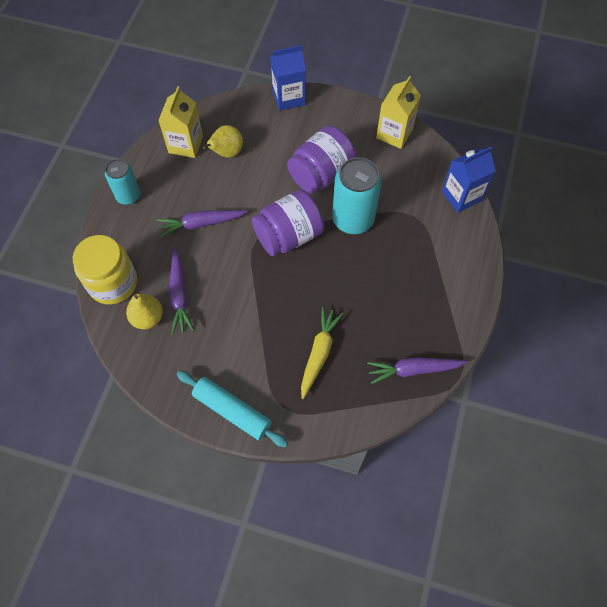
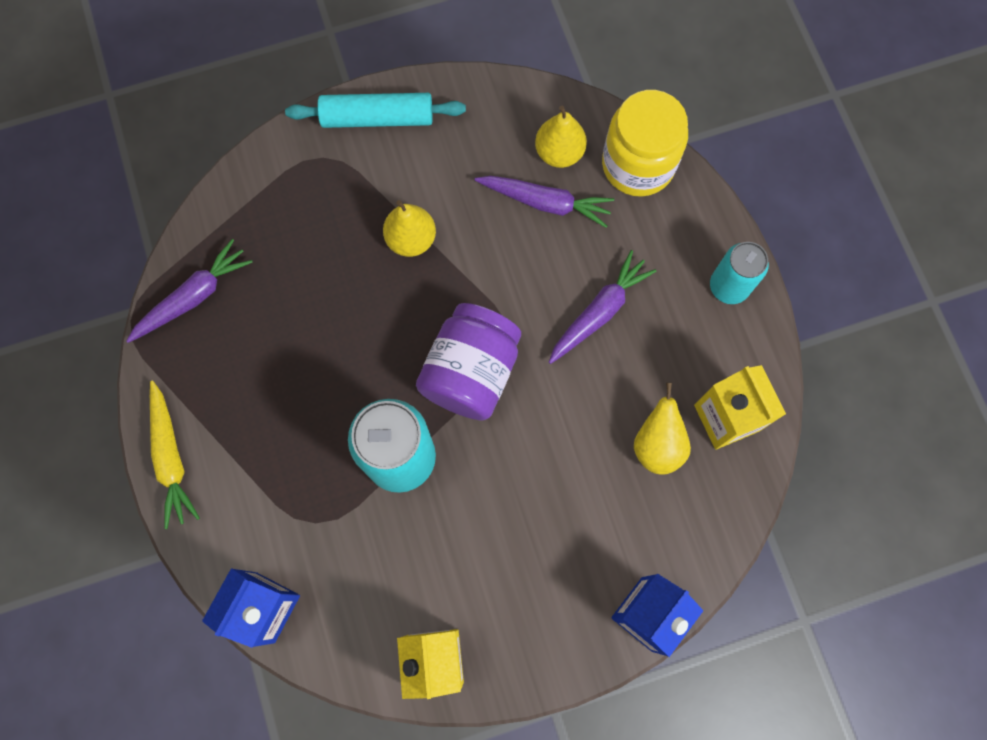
camera: 145 degrees right, 10 degrees up
purple carrot [169,248,194,335] -> purple carrot turned 150 degrees clockwise [474,176,614,228]
purple jar [287,126,356,194] -> none
yellow carrot [301,307,343,399] -> yellow carrot moved to [150,380,200,529]
none -> yellow pear [383,200,436,257]

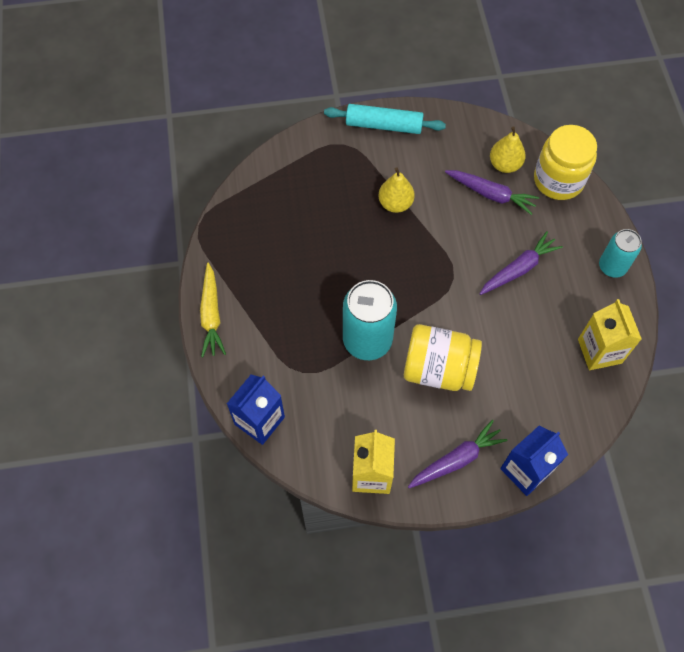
camera: 10 degrees right, 10 degrees down
purple carrot [126,239,252,343] -> purple carrot moved to [408,420,508,488]
purple jar [416,303,521,420] -> none
yellow pear [634,383,691,475] -> none
none -> yellow jar [404,324,482,391]

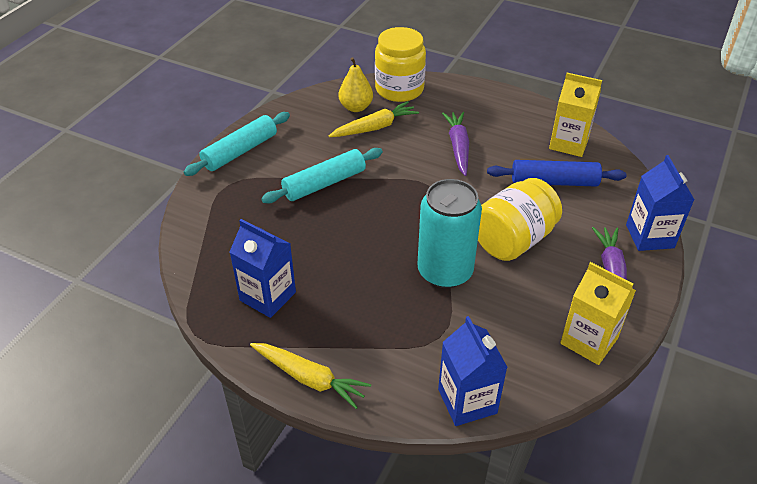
camera: 55 degrees left, 20 degrees down
yellow pear [378,167,415,213] -> turquoise rolling pin [261,148,383,203]
purple carrot [445,170,539,215] -> yellow carrot [329,101,419,137]
turquoise can [599,229,642,278] -> none
none -> blue carton [230,219,296,318]
none -> blue rolling pin [487,160,627,187]

